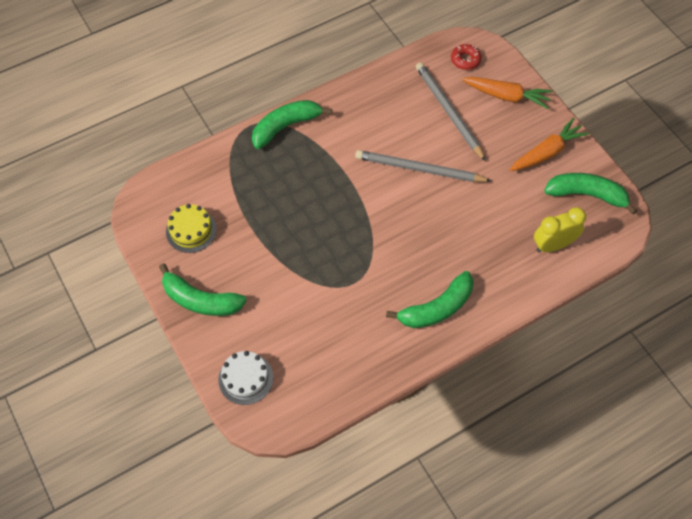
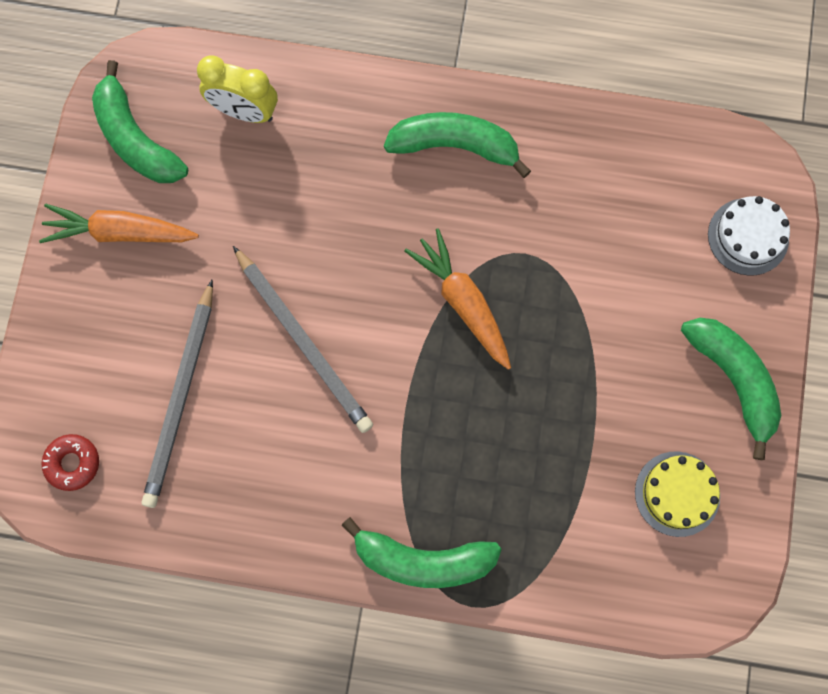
camera: 140 degrees left, 15 degrees up
orange carrot [462,77,553,109] -> orange carrot moved to [404,228,511,370]

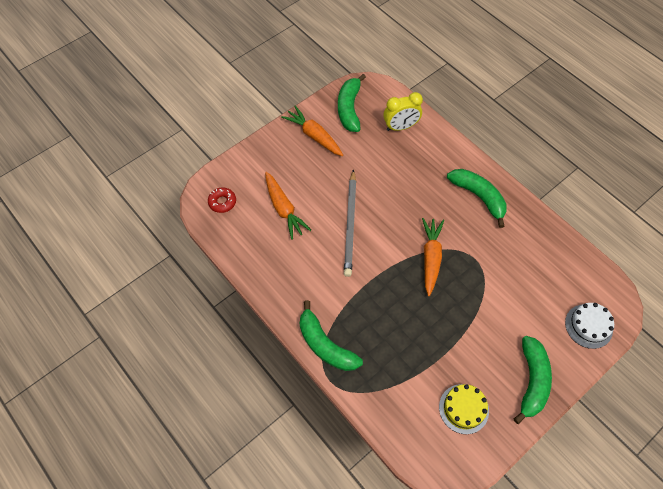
camera: 40 degrees right, 15 degrees down
grey pencil [142,280,213,508] -> orange carrot [265,172,311,240]
yellow clock [197,56,278,123] -> yellow clock turned 75 degrees counterclockwise [383,92,423,131]

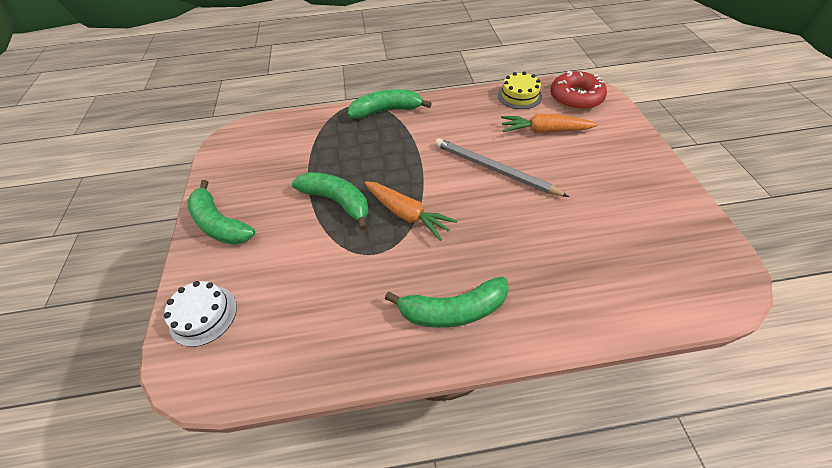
camera: 125 degrees right, 10 degrees down
red donut [208,187,236,213] -> red donut [551,71,607,110], size x1.79
orange carrot [281,106,343,156] -> none
green banana [338,74,366,132] -> green banana moved to [292,172,369,230]
yellow clock [383,92,423,131] -> none
yellow cake [439,384,489,434] -> yellow cake moved to [498,72,542,109]

